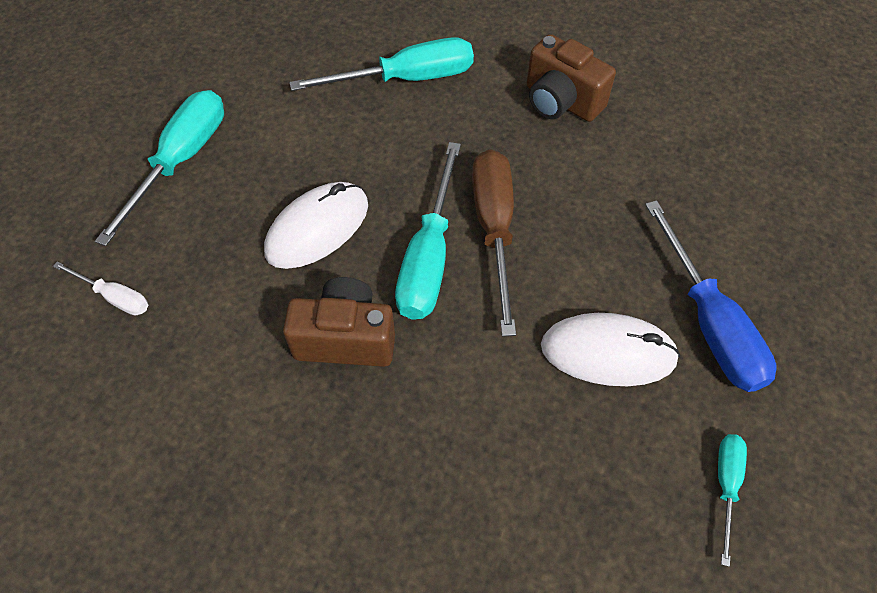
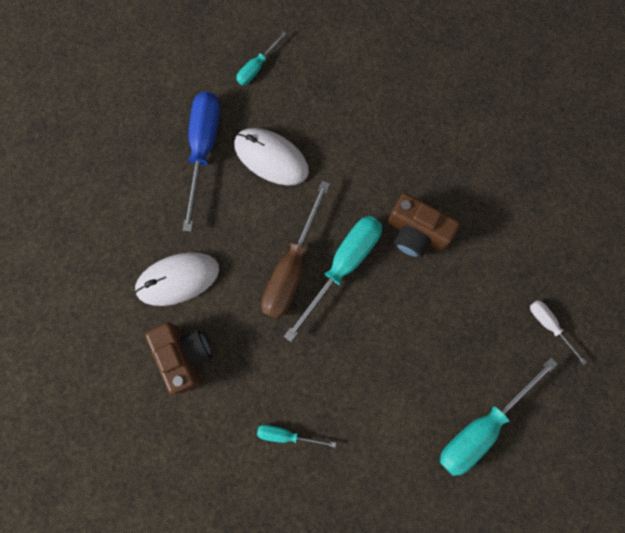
camera: 155 degrees left, 20 degrees up
white mouse [264,182,368,269] -> white mouse moved to [135,252,219,306]
turquoise screwdriver [289,37,474,91] -> turquoise screwdriver [257,425,336,447], size x0.51

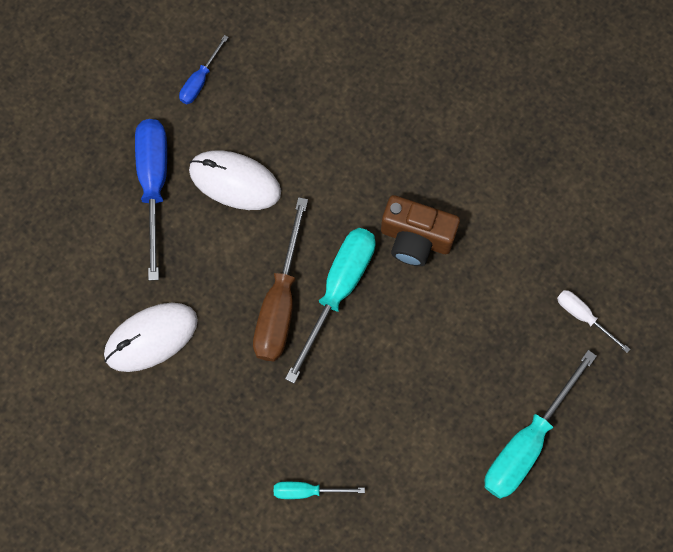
camera: 10 degrees left, 5 degrees down
brown camera [145,322,212,395] -> none
turquoise screwdriver [236,31,287,85] -> blue screwdriver [179,35,229,104]

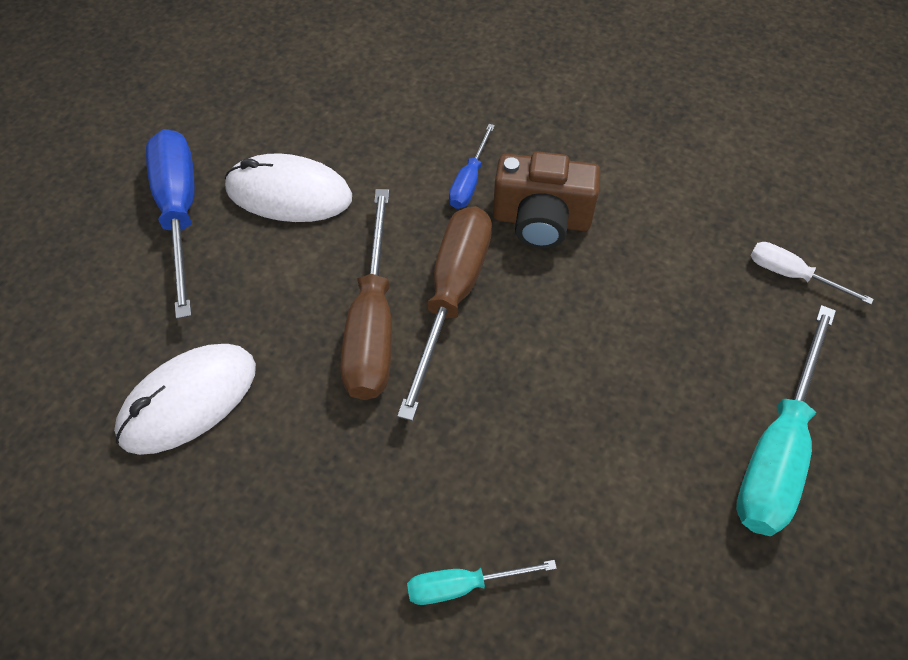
camera: 10 degrees left, 15 degrees down
blue screwdriver [179,35,229,104] -> blue screwdriver moved to [449,124,495,209]
turquoise screwdriver [285,228,376,384] -> brown screwdriver [397,206,492,421]

